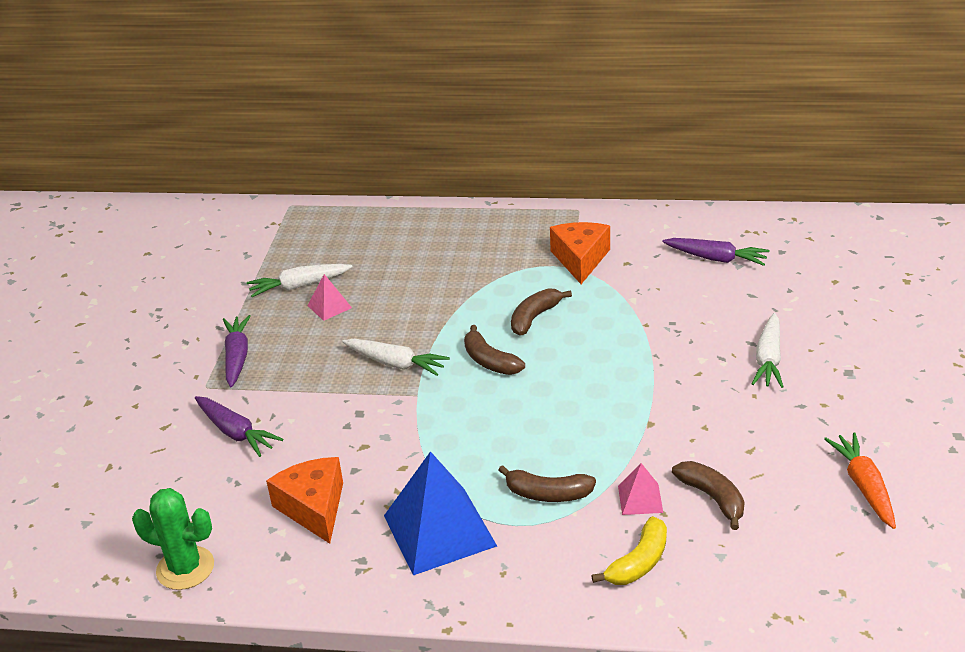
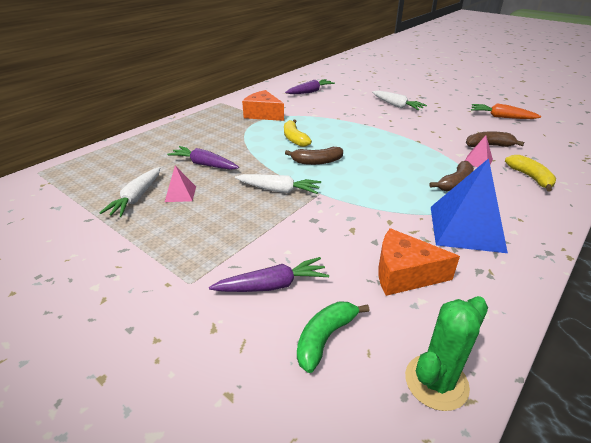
camera: 60 degrees left, 0 degrees up
purple carrot [223,315,251,387] -> purple carrot moved to [167,146,239,170]
white carrot [342,339,450,376] -> white carrot turned 45 degrees clockwise [235,174,321,194]
brown banana [511,288,572,336] -> yellow banana [284,120,312,147]
none -> green banana [297,301,369,373]

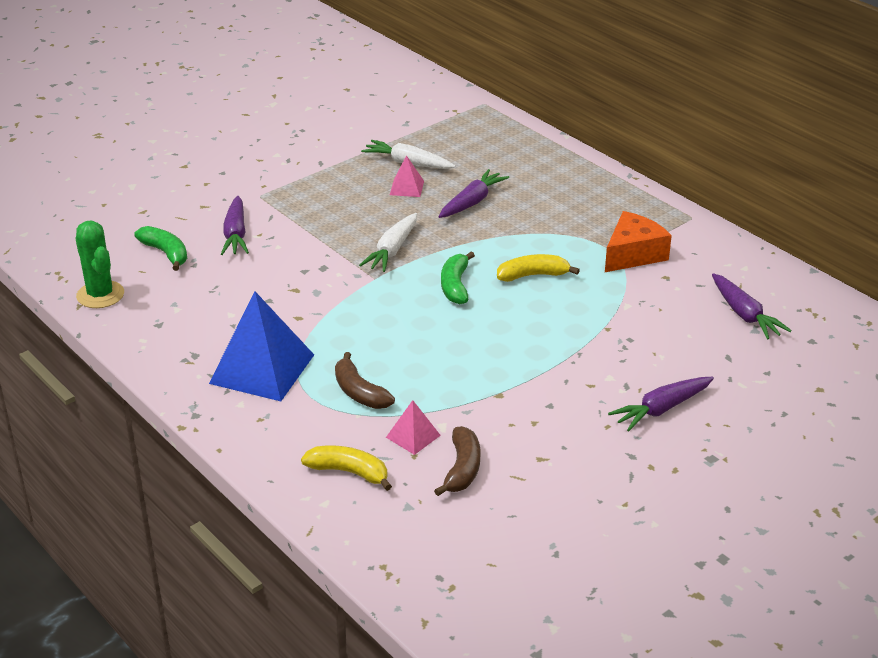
camera: 100 degrees right, 0 degrees up
brown banana [285,147,343,165] -> green banana [441,251,475,304]
white carrot [372,91,427,110] -> purple carrot [608,377,714,431]
orange cheese [378,228,460,296] -> none
orange carrot [471,103,541,119] -> none
yellow banana [505,155,556,192] -> yellow banana turned 150 degrees counterclockwise [301,446,392,491]

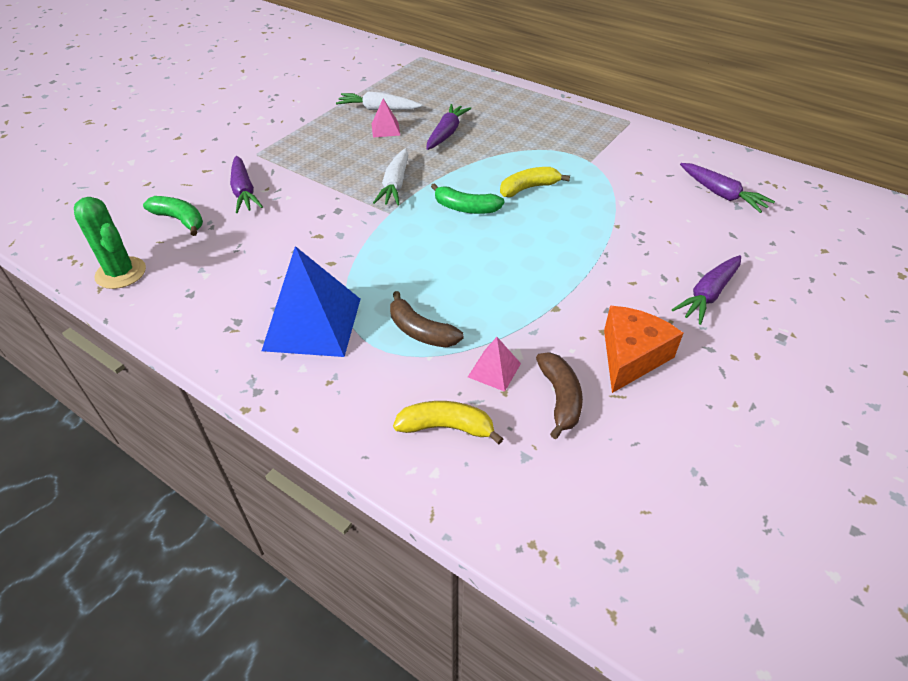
camera: 15 degrees left, 10 degrees up
green banana [441,251,475,304] -> green banana turned 60 degrees counterclockwise [431,183,505,214]
orange cheese [605,211,672,272] -> orange cheese moved to [604,306,683,393]

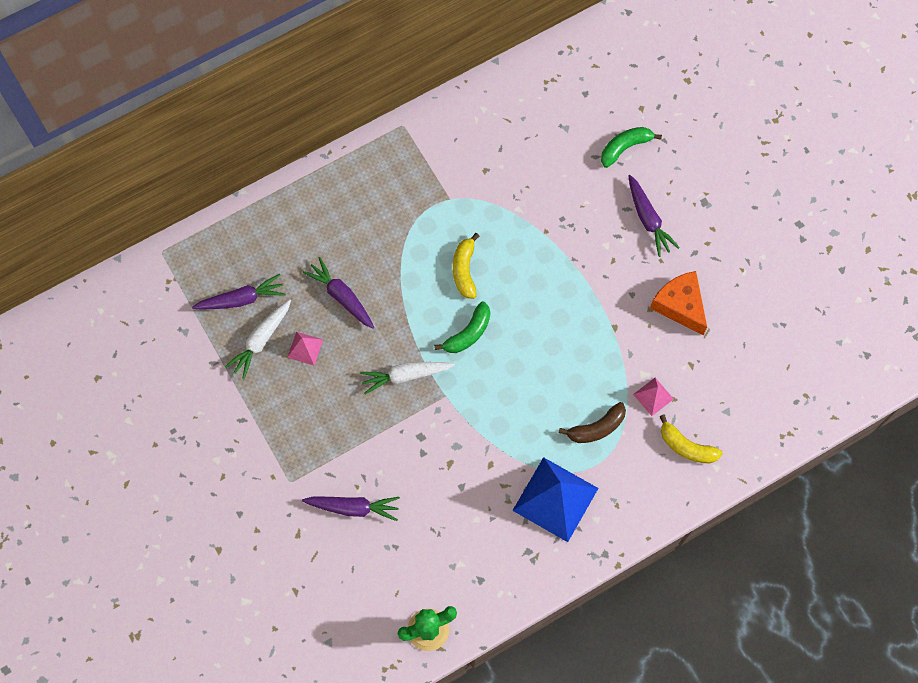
camera: 65 degrees left, 25 degrees up
green banana [143,196,203,236] -> green banana moved to [601,127,662,168]
white carrot [373,148,408,205] -> white carrot turned 135 degrees clockwise [360,362,455,394]
yellow banana [393,401,504,444] -> yellow banana turned 90 degrees counterclockwise [660,414,723,463]
brown banana [536,353,583,439] -> none
purple carrot [680,163,775,213] -> purple carrot moved to [192,274,285,310]

